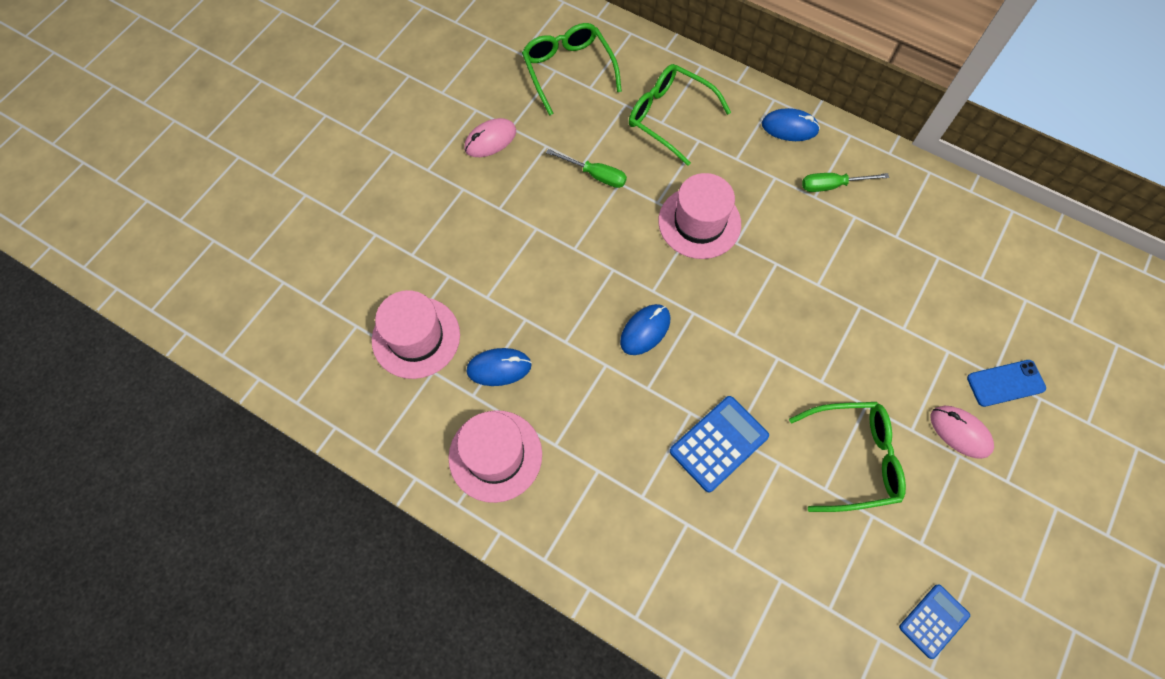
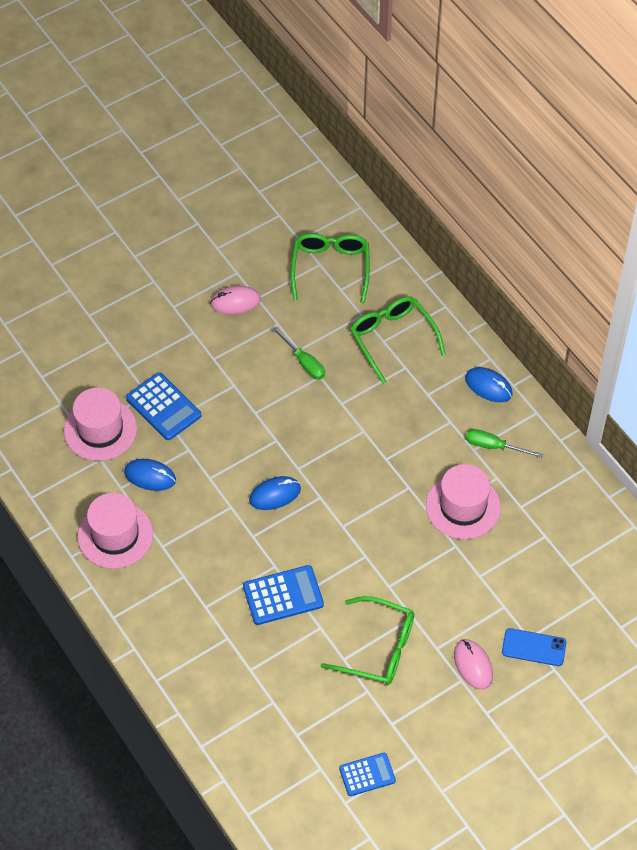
camera: 25 degrees right, 10 degrees down
pink hat [658,173,741,259] -> pink hat moved to [426,464,501,539]
none -> blue calculator [126,372,201,440]

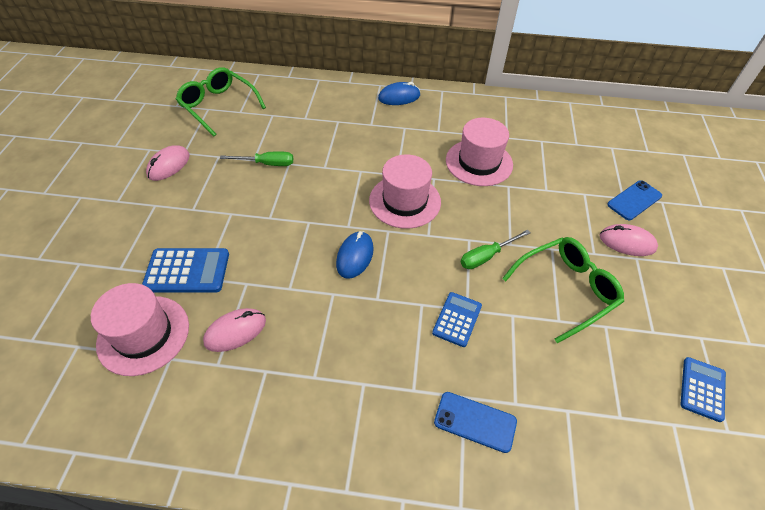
camera: 50 degrees left, 5 degrees down
pink hat [78,493,153,569] -> pink hat moved to [369,154,441,229]
blue mouse [124,459,176,491] -> pink mouse [203,308,266,352]
blue calculator [243,565,324,625] -> blue calculator [432,292,482,347], size x0.66
green glasses [350,296,446,384] -> none
green screwdriver [466,429,543,458] -> green screwdriver moved to [461,230,531,269]
none -> blue phone [434,392,517,453]

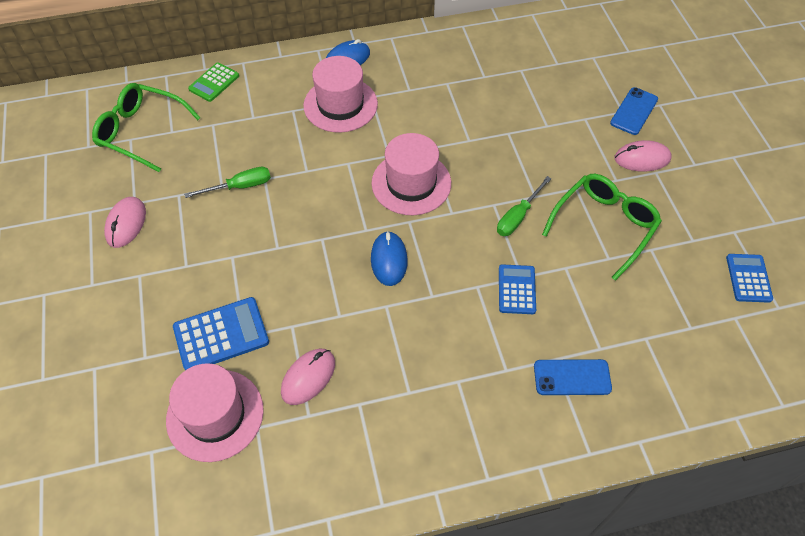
camera: 20 degrees left, 5 degrees up
pink hat [446,118,513,186] -> pink hat moved to [303,56,378,133]
none -> green calculator [188,62,239,102]

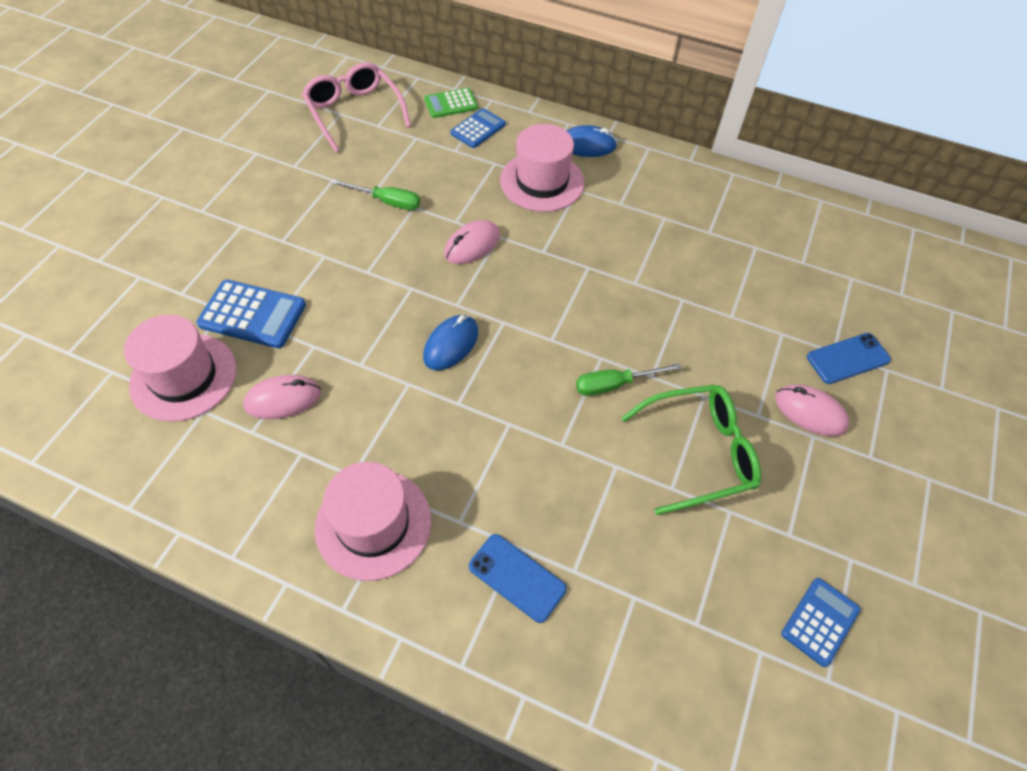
camera: 35 degrees right, 0 degrees up
green glasses [92,83,201,172] -> pink glasses [302,62,411,152]
pink mouse [104,197,146,248] -> pink mouse moved to [444,220,500,264]
pink hat [371,133,451,215] -> pink hat moved to [315,462,431,581]
blue calculator [499,264,536,314] -> blue calculator moved to [451,108,506,148]

